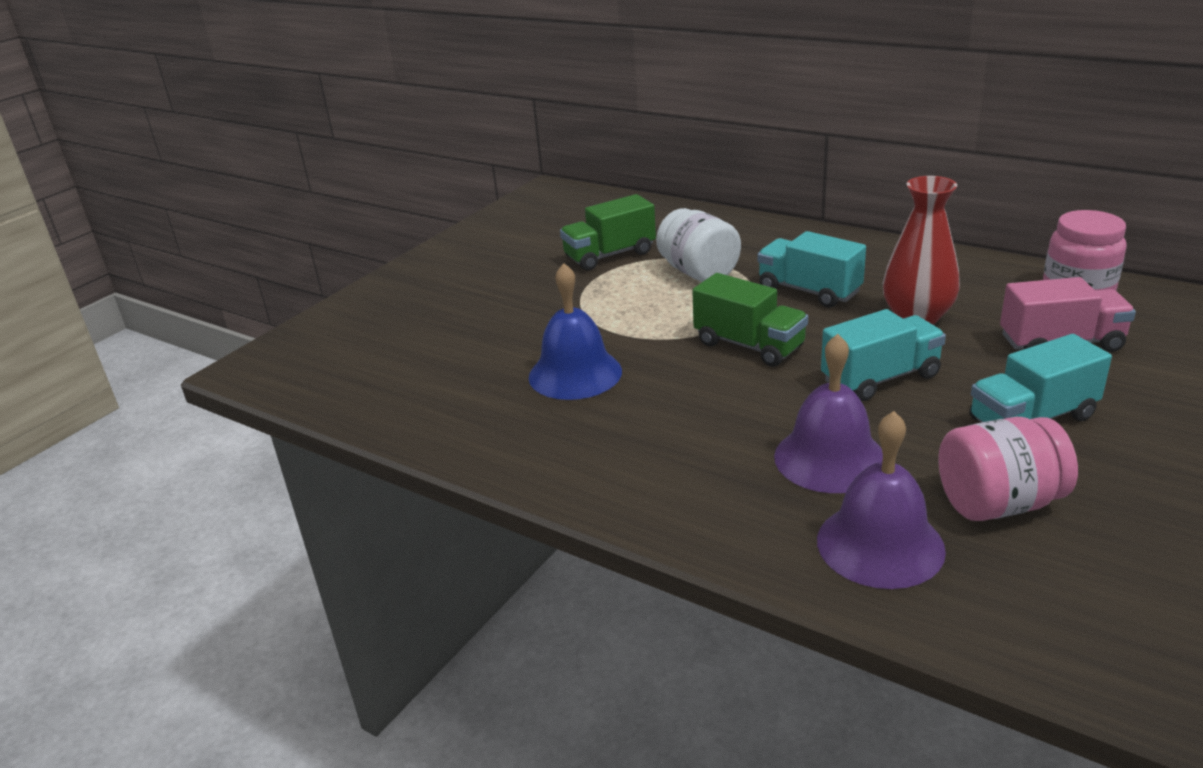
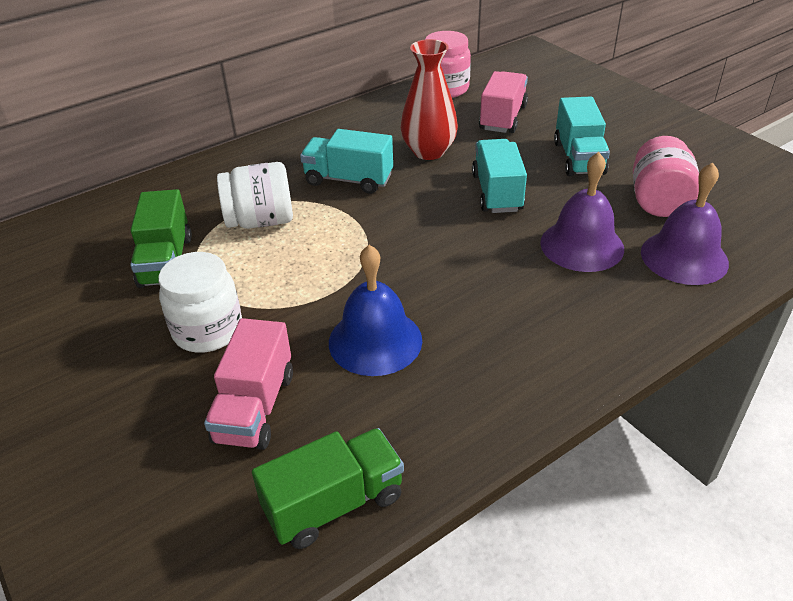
camera: 70 degrees left, 10 degrees up
green truck [692,273,808,367] -> green truck moved to [252,428,404,549]
turquoise truck [757,231,866,308] -> turquoise truck turned 45 degrees clockwise [300,129,393,194]
none -> white jar [158,252,242,353]
none -> pink truck [204,318,293,450]

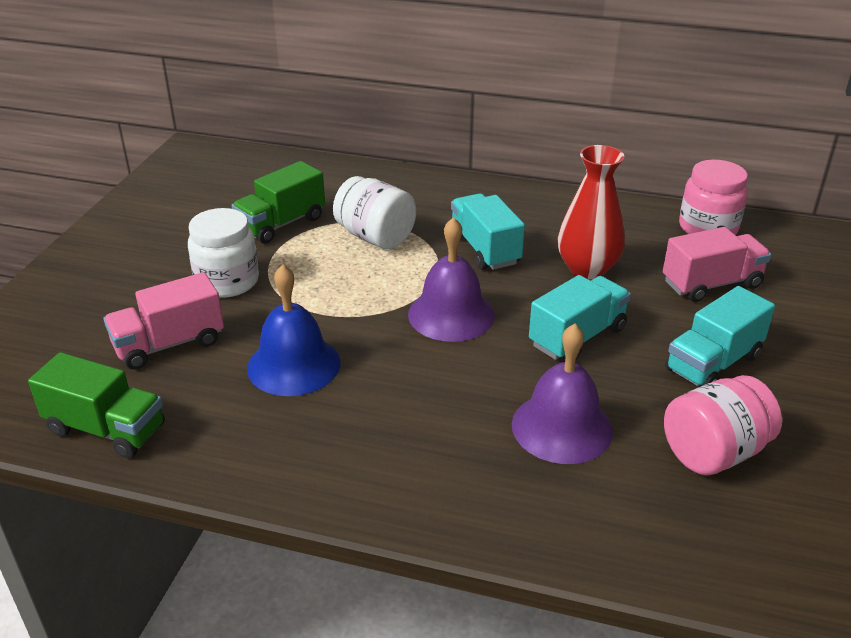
camera: 50 degrees right, 5 degrees down
purple bell [641,162,729,285] -> purple bell moved to [408,217,495,342]

